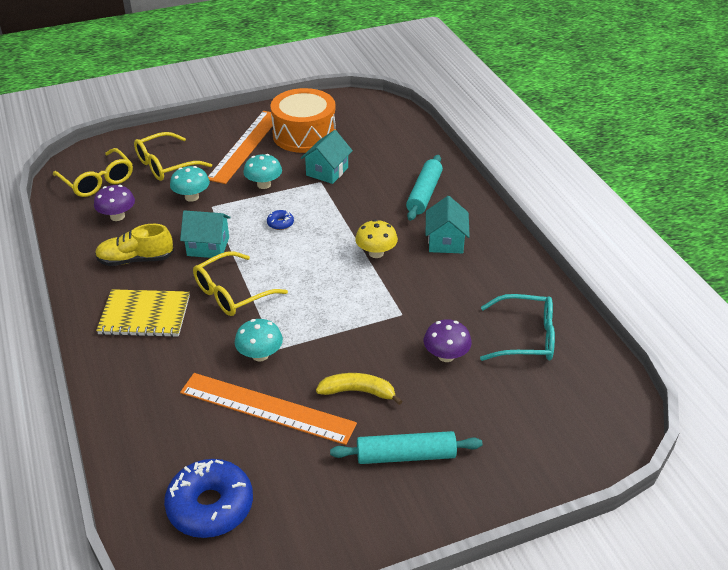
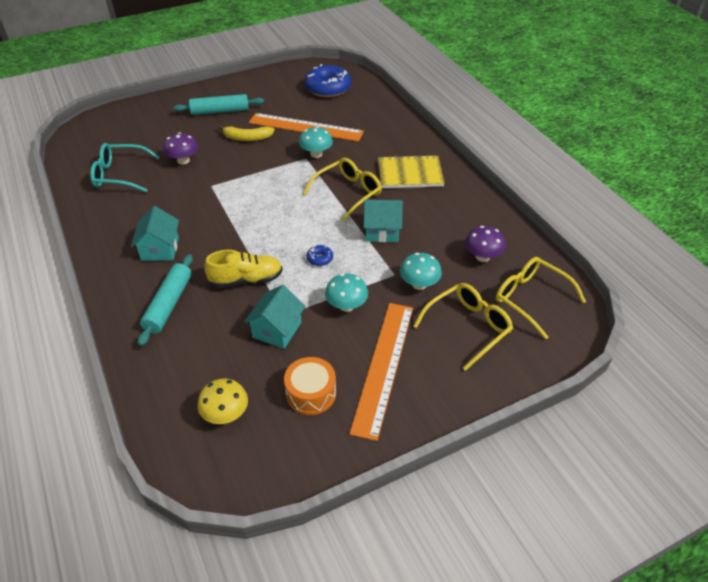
camera: 175 degrees right, 5 degrees up
yellow shoe [95,224,174,266] -> yellow shoe moved to [204,250,283,288]
orange drum [270,88,336,153] -> orange drum [284,357,336,415], size x0.59
yellow mushroom [355,220,398,258] -> yellow mushroom moved to [197,379,248,424]

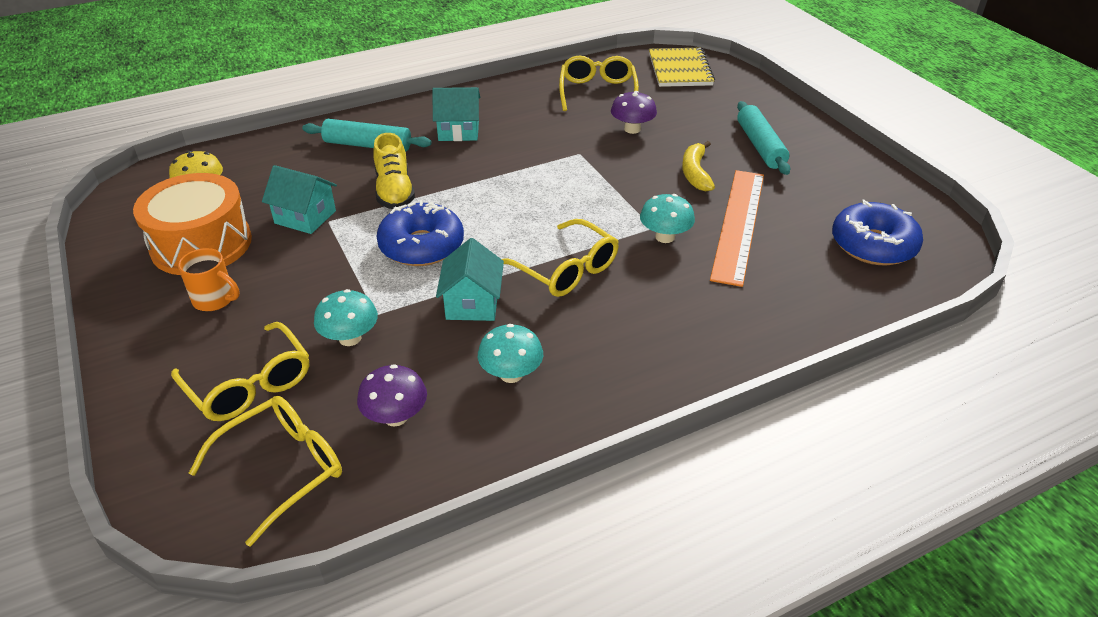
camera: 90 degrees right, 5 degrees down
turquoise glasses [90,143,160,192] -> yellow glasses [559,55,639,111]
orange drum [284,357,336,415] -> orange drum [133,173,252,275], size x1.69
blue donut [307,245,333,266] -> blue donut [377,200,464,266], size x2.34
turquoise mushroom [325,273,368,312] -> turquoise mushroom moved to [478,324,543,383]
orange ruler [349,303,413,441] -> orange mug [178,248,240,311]
yellow notebook [378,155,445,188] -> yellow notebook moved to [649,48,715,87]

